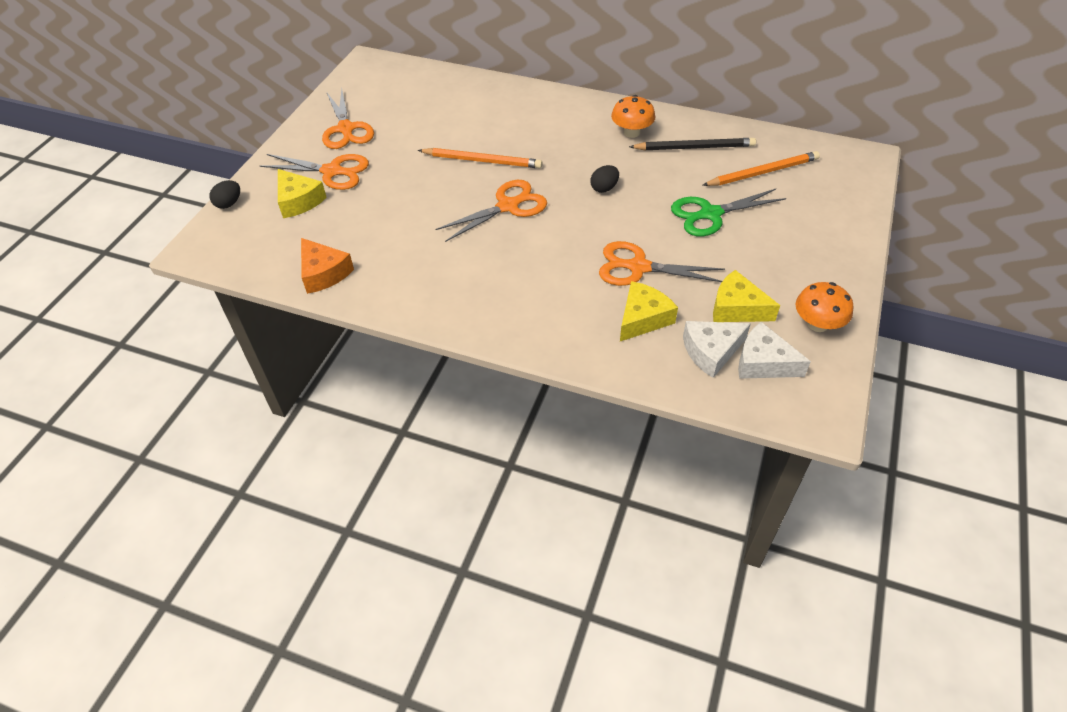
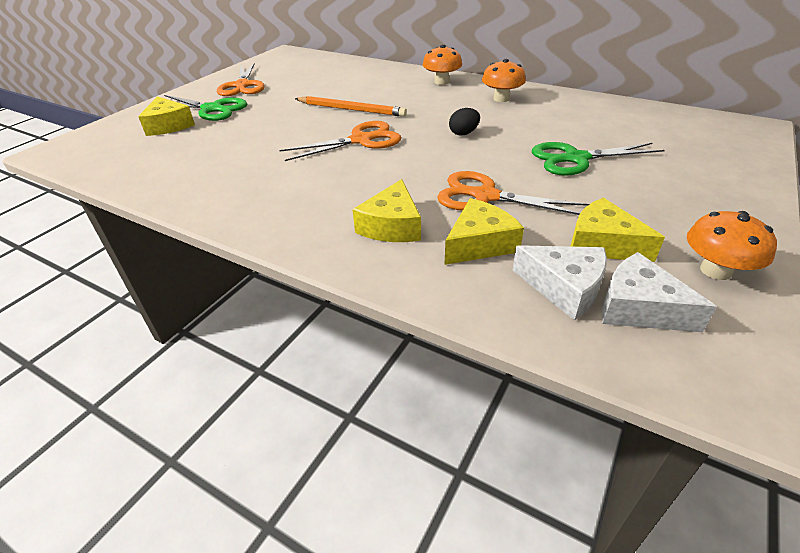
camera: 10 degrees right, 10 degrees down
black egg [210,180,240,209] -> none
orange scissors [260,154,369,190] -> green scissors [164,95,247,121]
orange cheese [301,238,354,294] -> none
black pencil [629,138,756,150] -> none
white cheese [683,321,751,378] -> white cheese turned 135 degrees counterclockwise [512,245,607,320]
orange pencil [702,151,820,186] -> none
none -> yellow cheese [352,179,421,242]
none -> orange mushroom [423,44,462,85]

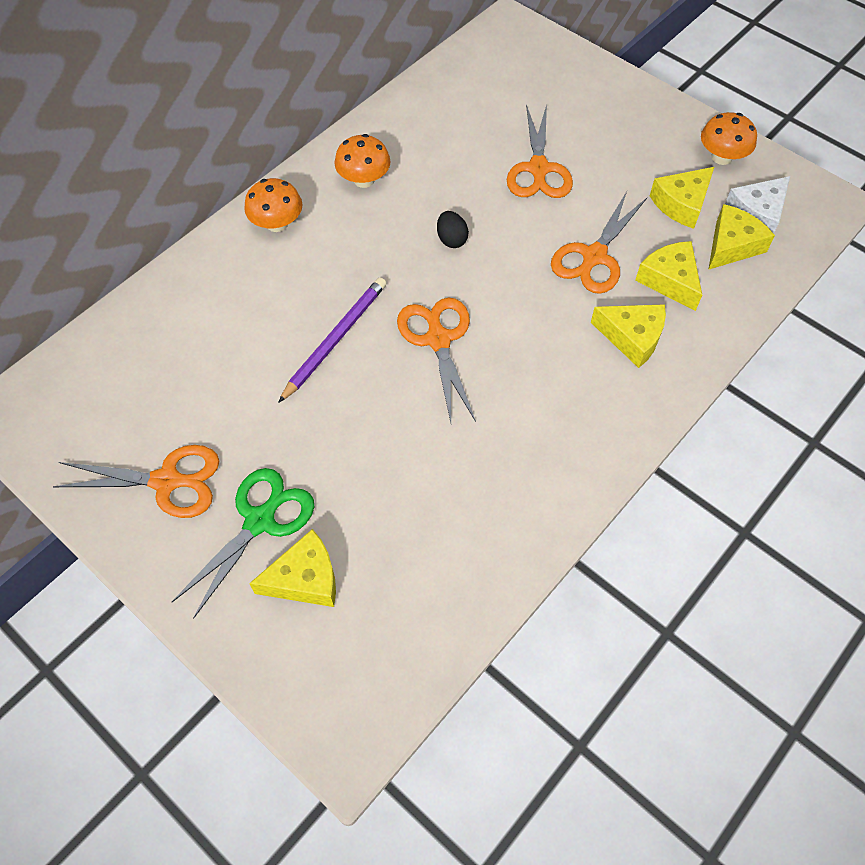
camera: 80 degrees left, 20 degrees up
orange pencil [295,96,407,117] -> purple pencil [278,277,386,403]
white cheese [512,245,607,320] -> yellow cheese [708,204,775,270]
green scissors [532,142,665,176] -> orange scissors [507,104,573,198]

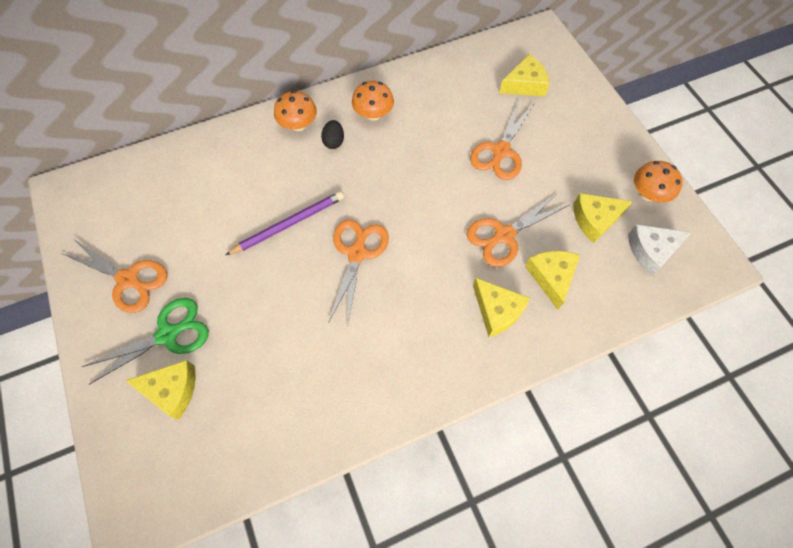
camera: 25 degrees right, 5 degrees up
black egg [437,211,469,248] -> black egg moved to [321,120,344,149]
yellow cheese [708,204,775,270] -> yellow cheese moved to [499,54,550,96]

